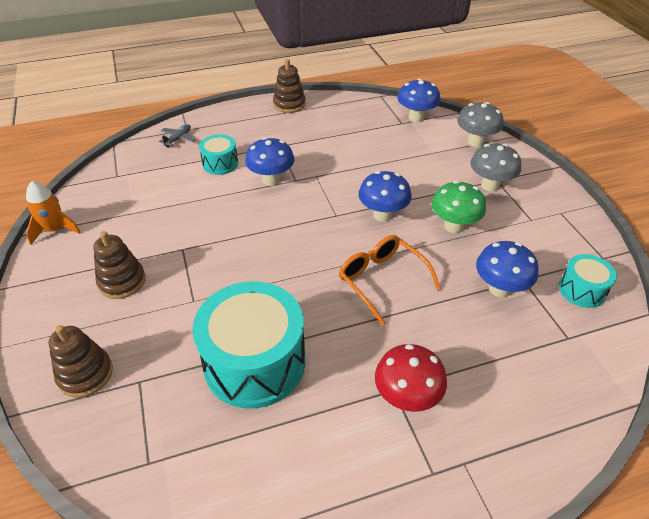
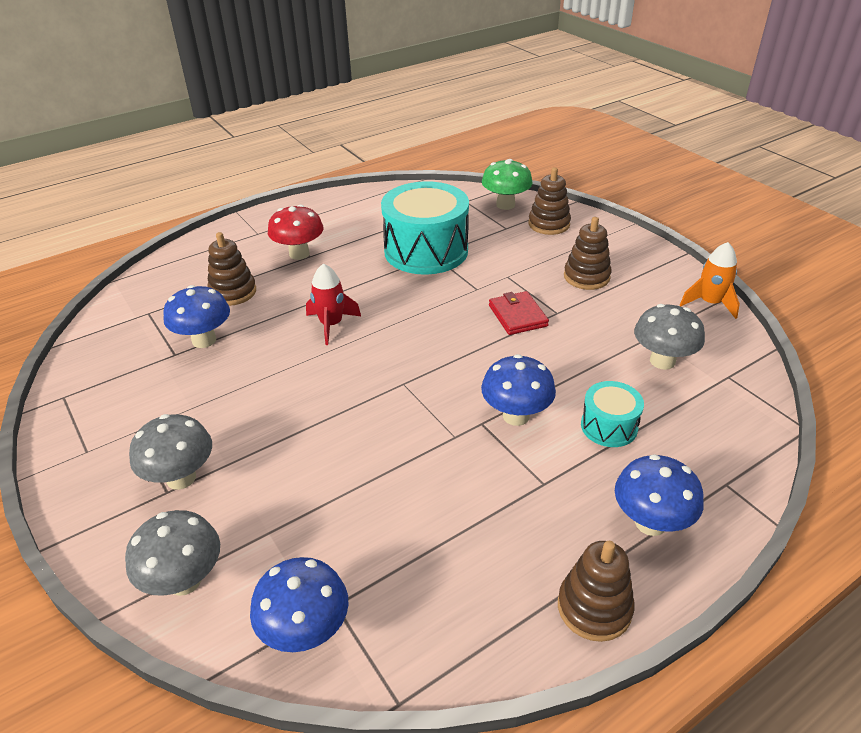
camera: 165 degrees right, 5 degrees down
grey plane [159,124,196,148] -> none
orange glasses [339,235,441,326] -> red rocket [306,264,361,345]
blue mushroom [358,171,411,222] -> blue mushroom moved to [615,454,704,536]
green mushroom [431,181,486,233] -> green mushroom moved to [482,159,532,210]
turquoise drum [559,254,617,308] -> none
none -> brown stacking toy [207,232,256,306]
none -> red wallet [489,291,549,335]
none -> grey mushroom [634,304,705,370]

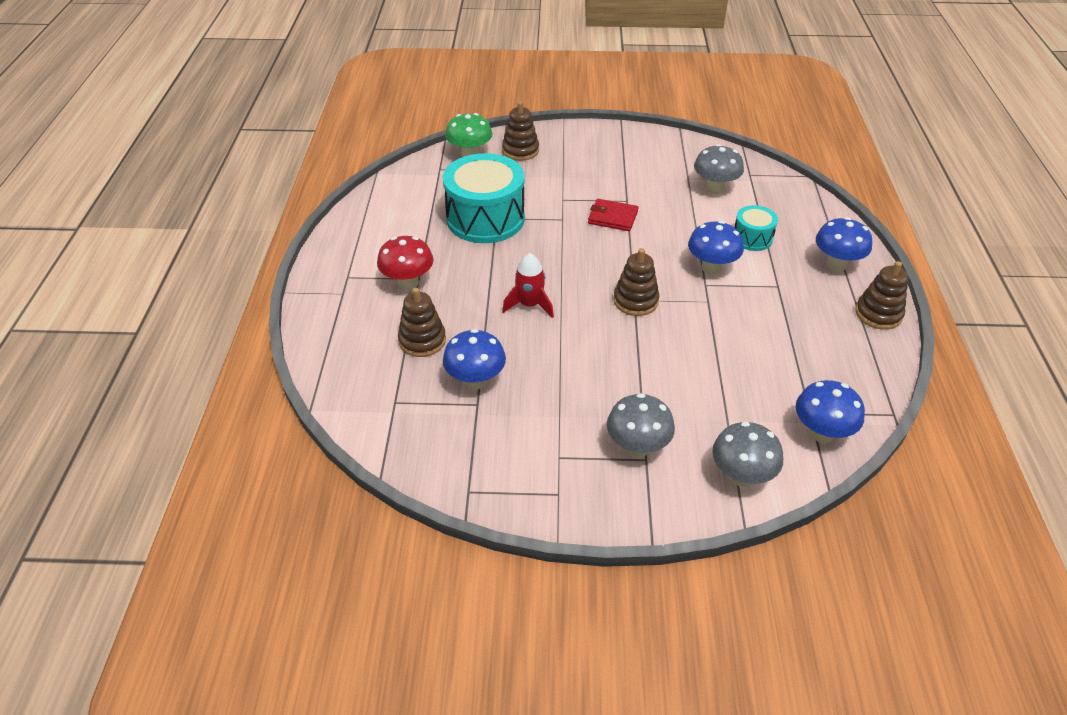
camera: 55 degrees left, 5 degrees up
brown stacking toy [564,217,612,290] -> brown stacking toy moved to [613,248,659,316]
orange rocket [680,242,740,319] -> none

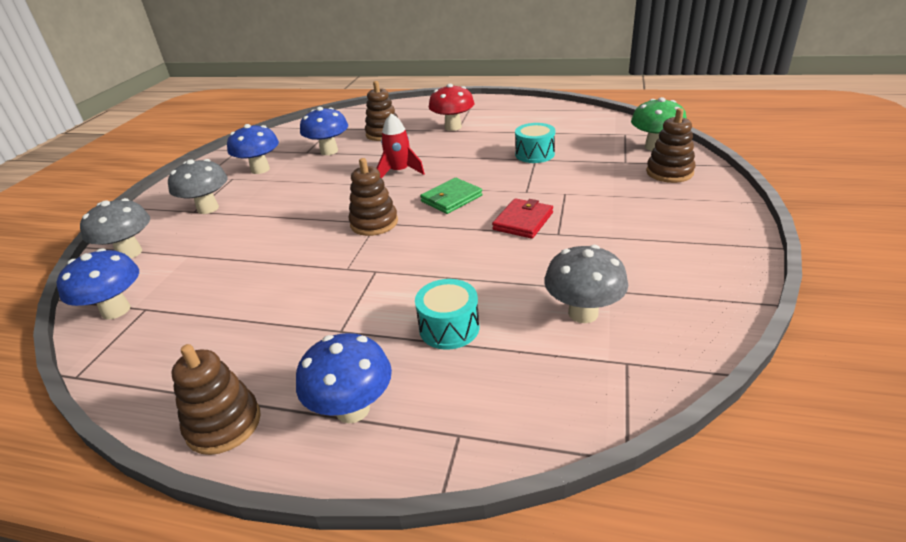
camera: 105 degrees right, 10 degrees down
turquoise drum [443,153,525,243] -> turquoise drum [515,123,555,163], size x0.50
blue mushroom [688,221,744,275] -> blue mushroom moved to [227,124,279,174]
none -> green wallet [420,178,483,214]

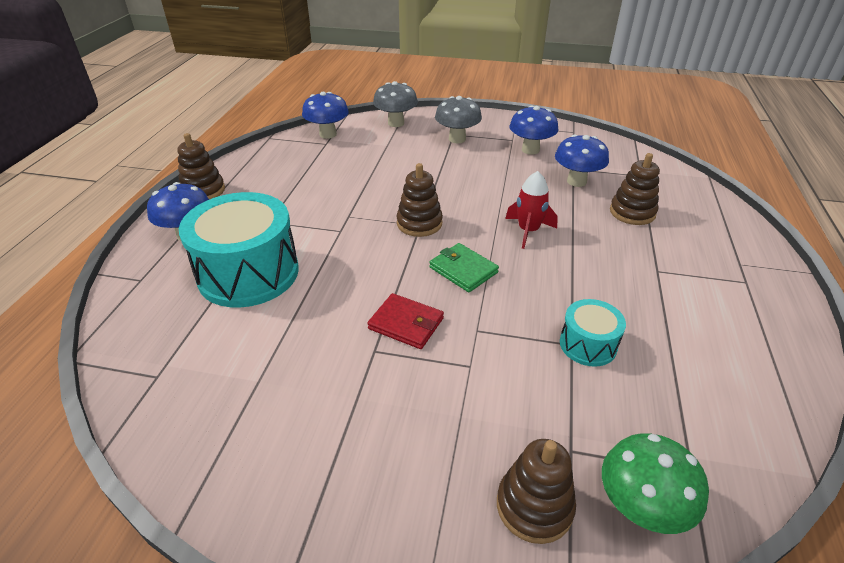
camera: 85 degrees right, 5 degrees up
turquoise drum [415,279,479,350] -> turquoise drum [179,192,299,308], size x2.02
red mushroom [429,84,474,131] -> none
grey mushroom [544,245,628,323] -> none

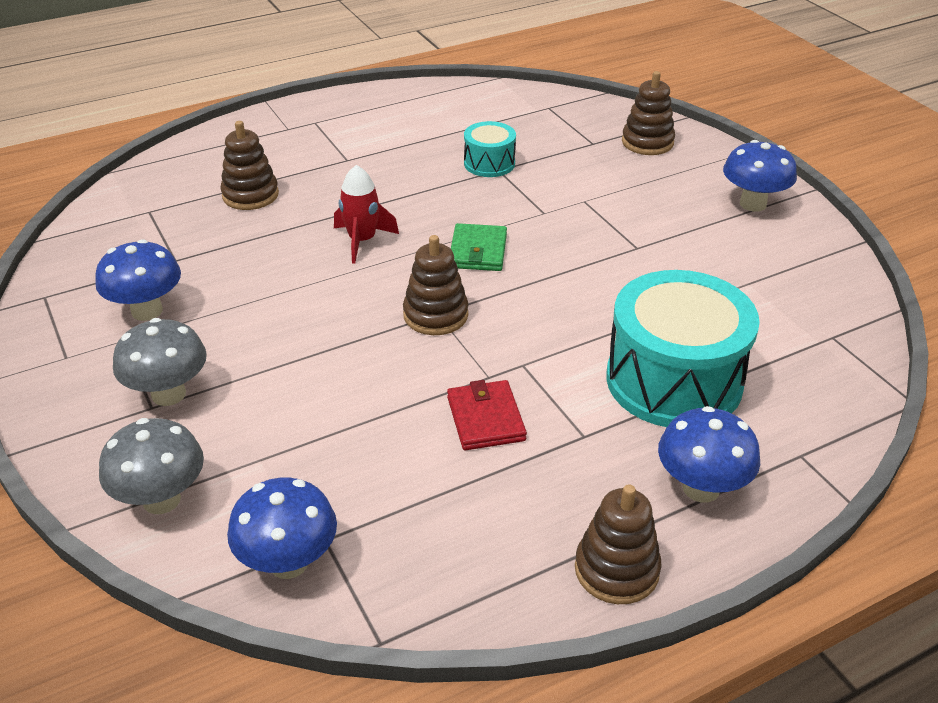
camera: 130 degrees left, 0 degrees up
red wallet [367,293,444,349] -> red wallet moved to [447,380,527,450]
blue mushroom [555,134,609,187] -> blue mushroom moved to [723,140,797,212]
green mushroom [602,433,709,534] -> none

